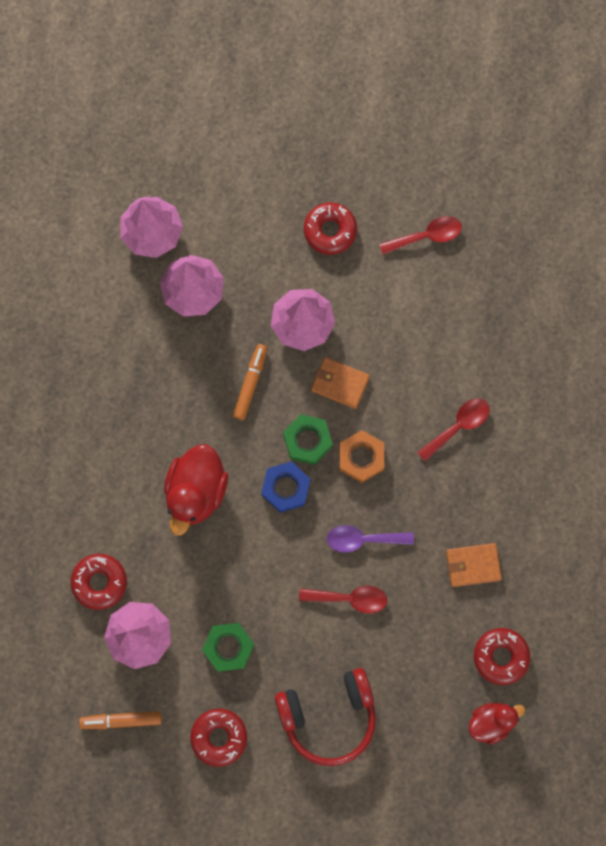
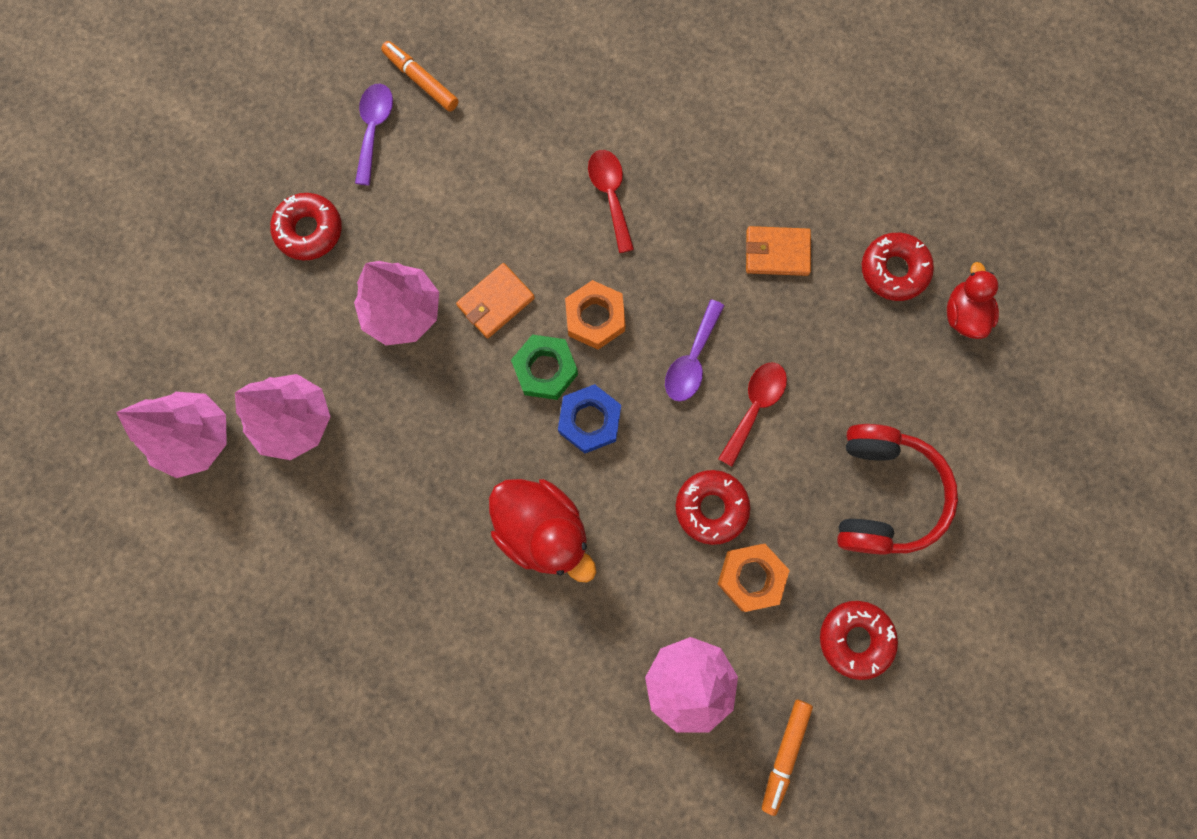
camera: 65 degrees left, 0 degrees up
red donut [71,554,127,610] -> red donut moved to [675,470,750,545]
green nut [202,623,255,672] -> orange nut [718,544,790,612]
orange marker [233,344,267,420] -> orange marker moved to [381,41,458,112]
red spoon [379,216,462,255] -> purple spoon [355,84,393,186]
orange wallet [446,543,502,587] -> orange wallet turned 75 degrees clockwise [746,226,811,276]

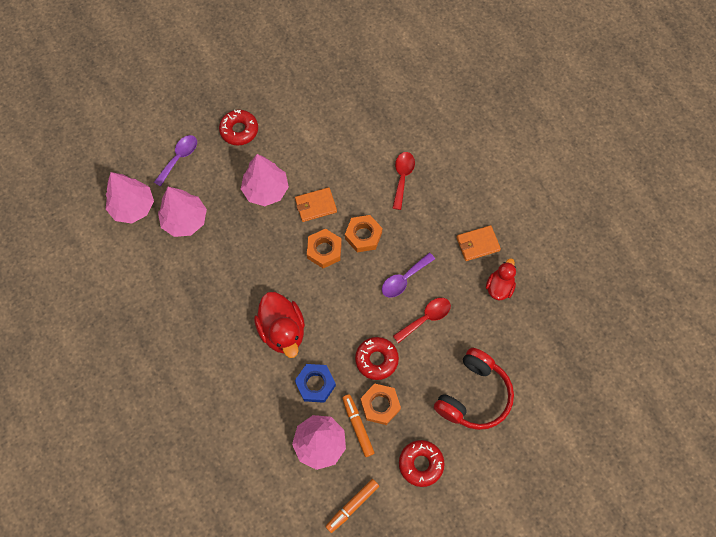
camera: 25 degrees right, 10 degrees down
purple spoon [355,84,393,186] -> purple spoon moved to [154,135,197,187]
orange marker [381,41,458,112] -> orange marker moved to [342,394,375,457]
green nut [511,334,578,400] -> orange nut [307,229,342,268]
blue nut [558,384,621,453] -> blue nut moved to [295,364,336,403]
orange wallet [746,226,811,276] -> orange wallet turned 45 degrees counterclockwise [456,225,501,261]
red donut [862,233,934,301] -> none
red duck [947,262,999,339] -> red duck moved to [486,258,516,301]

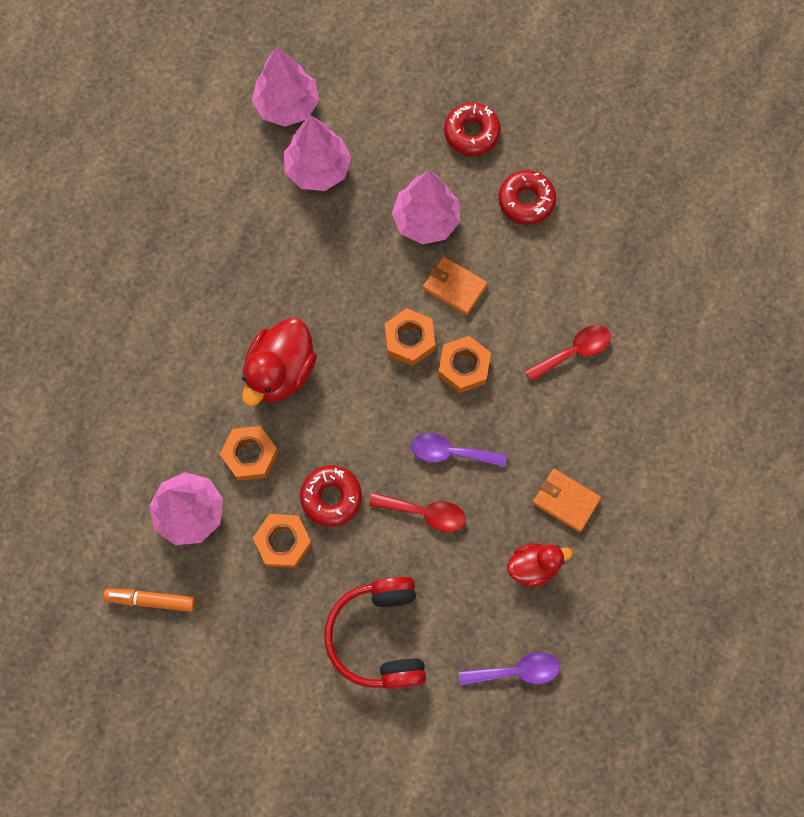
camera: 50 degrees right, 5 degrees up
purple spoon [154,135,197,187] -> purple spoon moved to [459,652,560,686]
blue nut [295,364,336,403] -> orange nut [220,426,279,481]
orange marker [342,394,375,457] -> none
red donut [399,440,444,487] -> red donut moved to [498,170,556,225]
red headphones [434,348,514,430] -> red headphones turned 90 degrees clockwise [324,576,426,689]

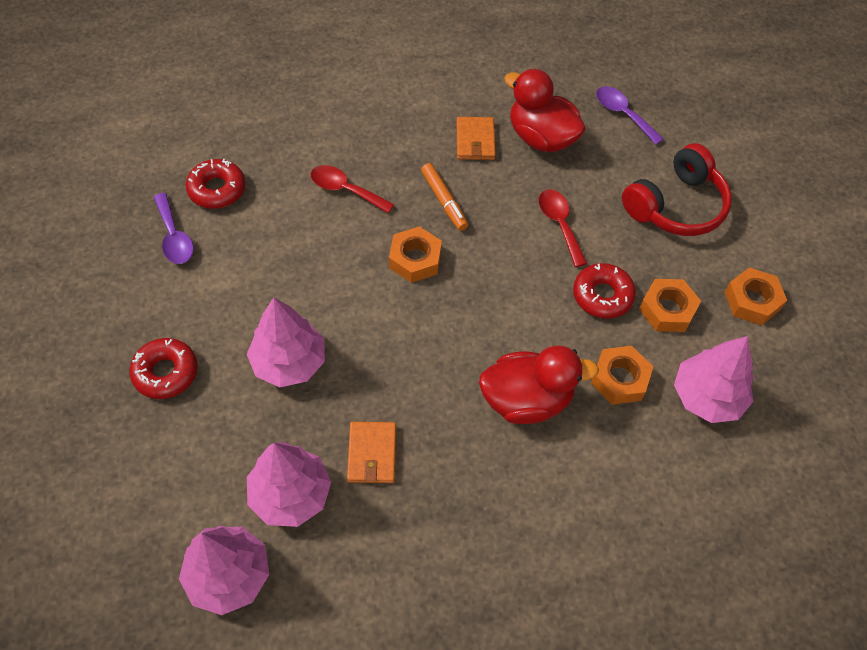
camera: 125 degrees left, 15 degrees down
orange marker [103,589,196,612] -> orange marker moved to [421,163,468,231]
orange nut [384,308,435,366] -> orange nut moved to [724,267,787,325]
purple spoon [411,433,507,467] -> purple spoon moved to [154,193,194,264]
orange wallet [423,256,488,315] -> orange wallet moved to [347,422,396,483]
red donut [498,170,556,225] -> red donut moved to [186,159,246,209]
red duck [507,543,573,587] -> red duck [504,69,586,152], size x1.64

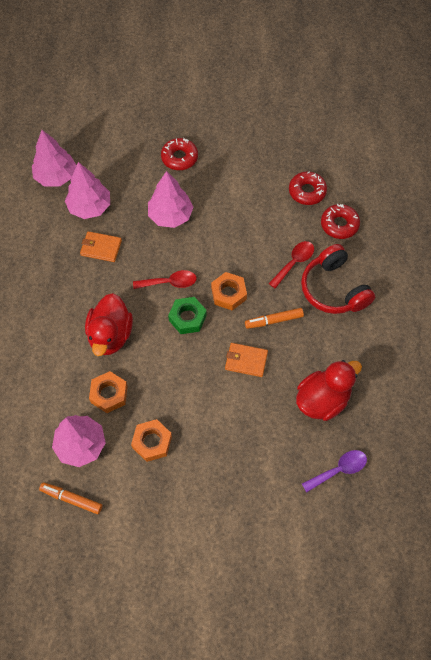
camera: 105 degrees right, 5 degrees up
purple spoon [154,193,194,264] -> none
orange wallet [456,117,496,160] -> orange wallet moved to [225,343,268,377]
red spoon [539,189,587,267] -> red spoon moved to [133,270,197,289]
red donut [573,263,636,319] -> red donut moved to [321,204,360,239]
red headphones [622,143,732,236] -> red headphones moved to [301,244,375,314]
orange nut [724,267,787,325] -> none
none -> orange marker [39,482,102,514]
none -> green nut [168,297,207,334]

